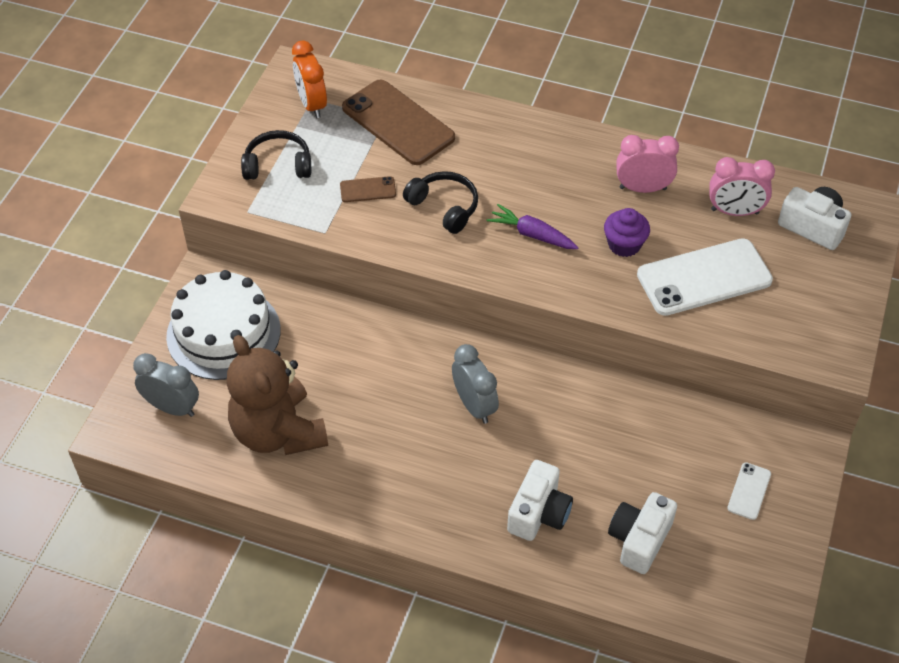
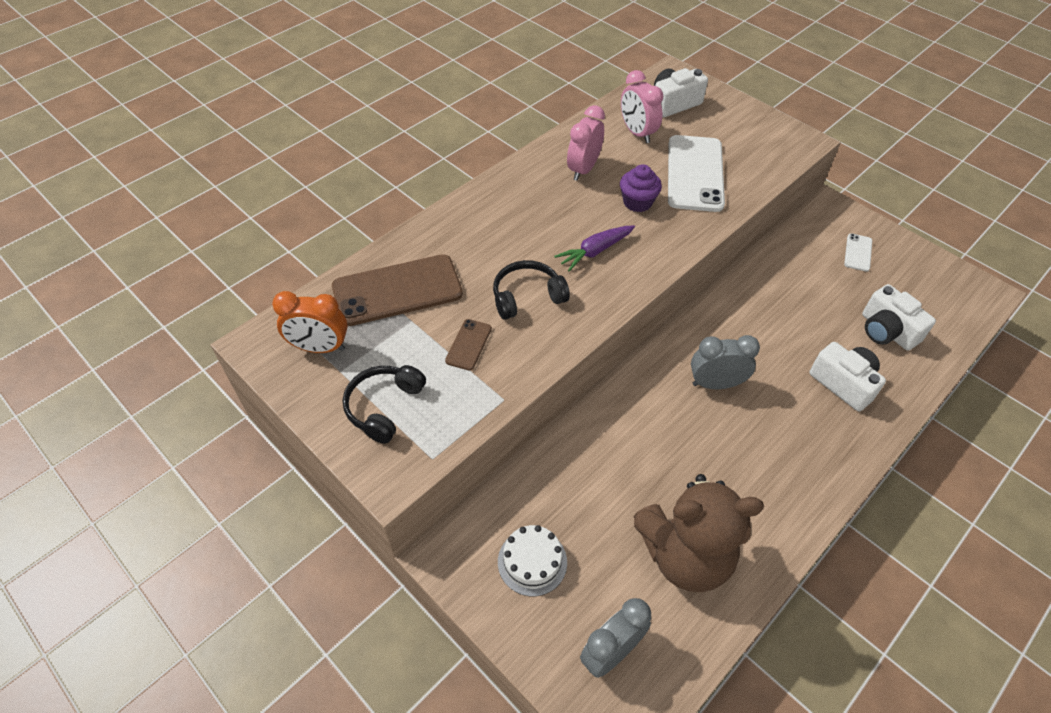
camera: 65 degrees left, 0 degrees up
white cake [166,270,281,380] -> white cake [498,525,567,596], size x0.53
pink clock [709,157,775,216] -> pink clock turned 120 degrees clockwise [621,70,663,143]
white phone [727,462,771,520] -> white phone turned 60 degrees clockwise [844,233,872,272]

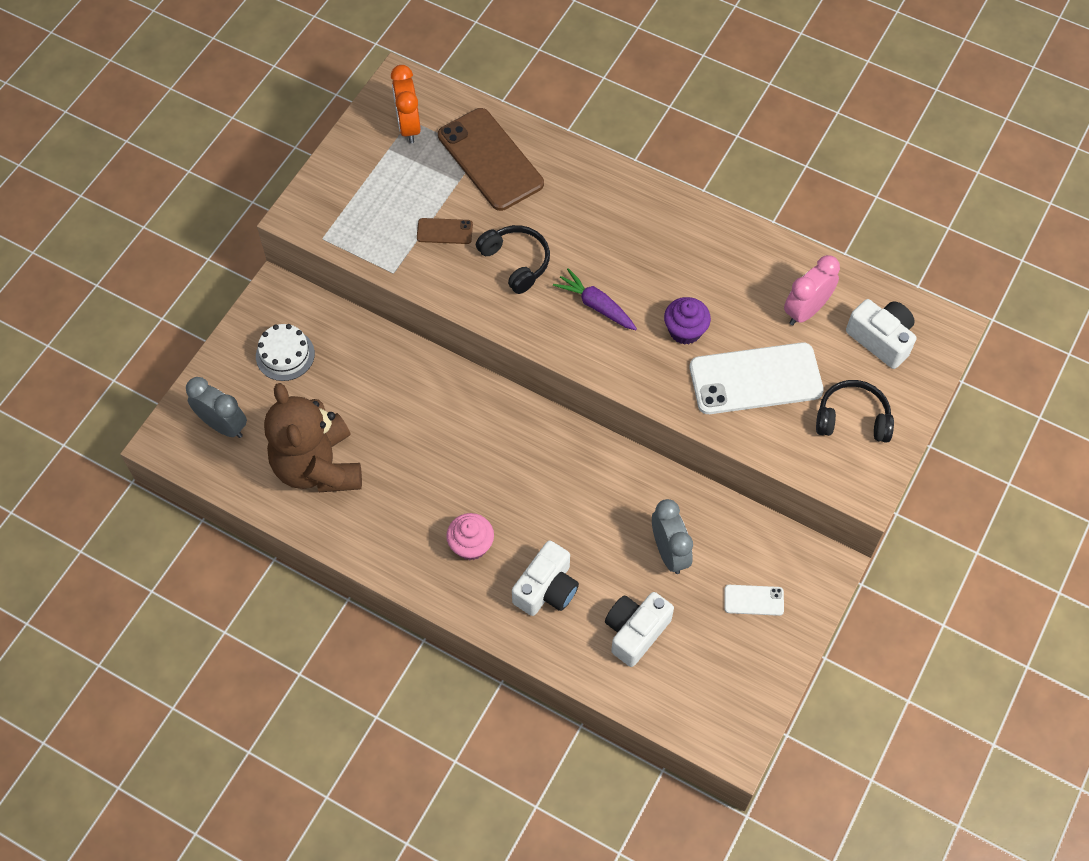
camera: 75 degrees right, 10 degrees up
black headphones [343,365,426,444] -> black headphones moved to [816,380,894,443]
pink clock [567,105,605,181] -> none
grey clock [691,335,760,389] -> grey clock moved to [652,499,693,574]
none -> pink cupcake [446,513,494,560]

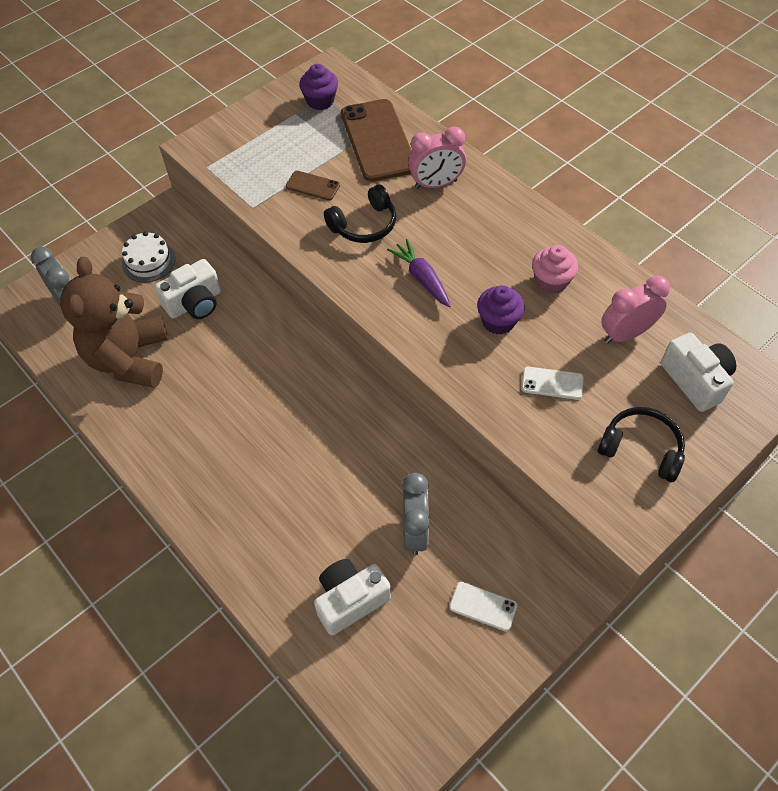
camera: 20 degrees right, 5 degrees down
orange clock [391,65,421,143] -> purple cupcake [299,64,338,110]
pink cupcake [446,513,494,560] -> pink cupcake moved to [532,245,578,294]
black headphones [476,225,550,294] -> black headphones turned 75 degrees clockwise [324,184,396,243]
white camera [512,540,579,616] -> white camera moved to [155,259,221,319]
white phone [690,342,824,414] -> white phone [522,367,584,400], size x0.46
none -> pink clock [408,126,466,189]

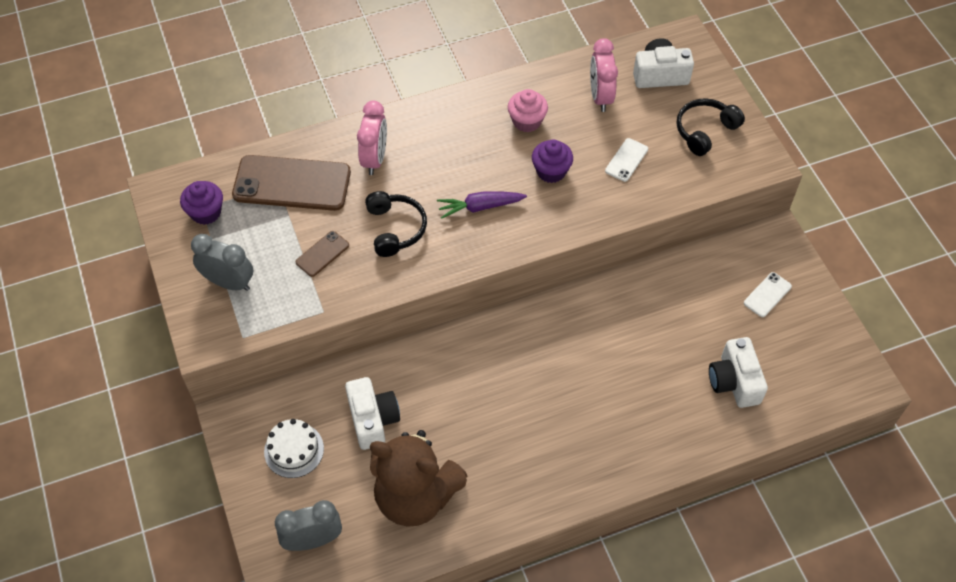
camera: 70 degrees left, 0 degrees up
grey clock [402,473,430,555] -> grey clock moved to [191,234,253,291]

